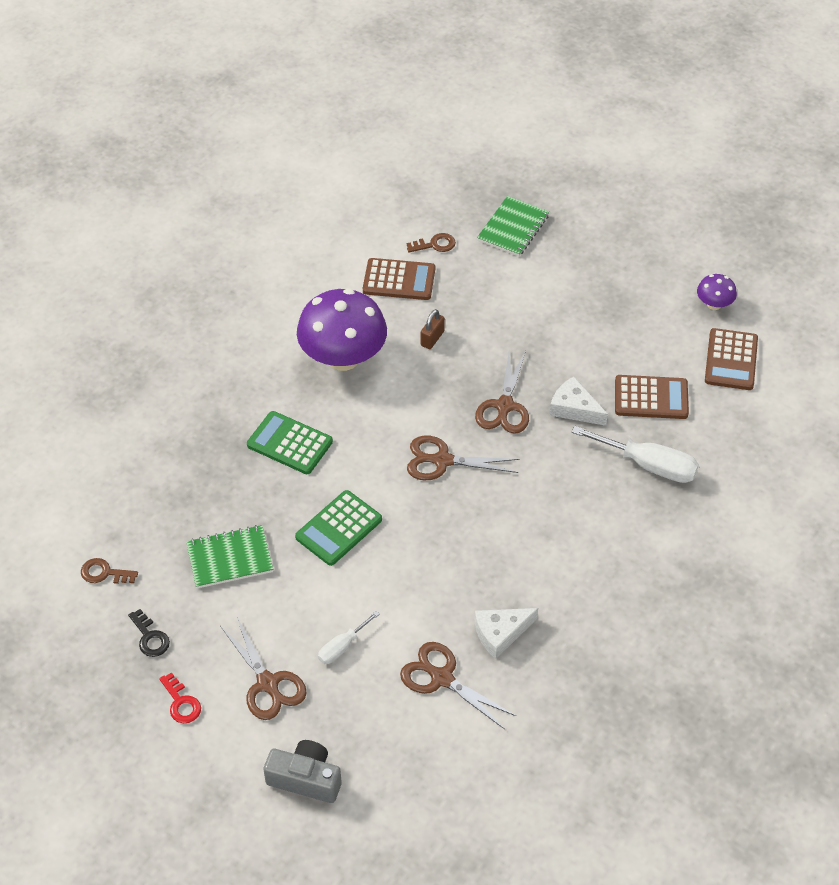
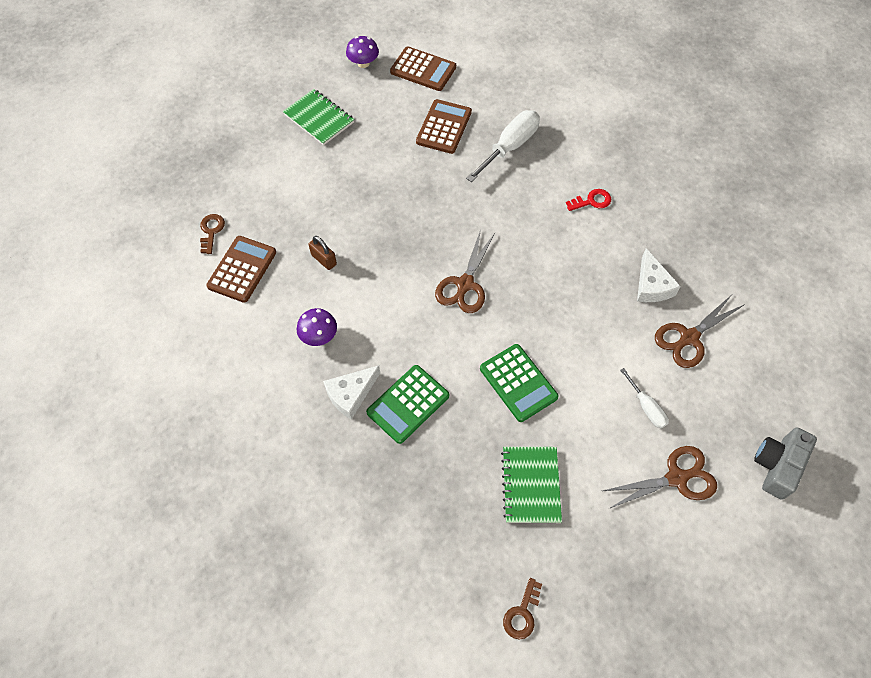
camera: 75 degrees left, 10 degrees up
black key [128,609,170,657] -> none
red key [159,672,201,723] -> red key moved to [566,189,611,211]
purple mushroom [297,288,387,371] -> purple mushroom [297,308,337,346], size x0.45
brown scissors [475,351,529,434] -> none
green notebook [477,196,549,257] -> green notebook moved to [283,89,354,145]
white cheese [549,376,608,426] -> white cheese moved to [323,365,380,420]

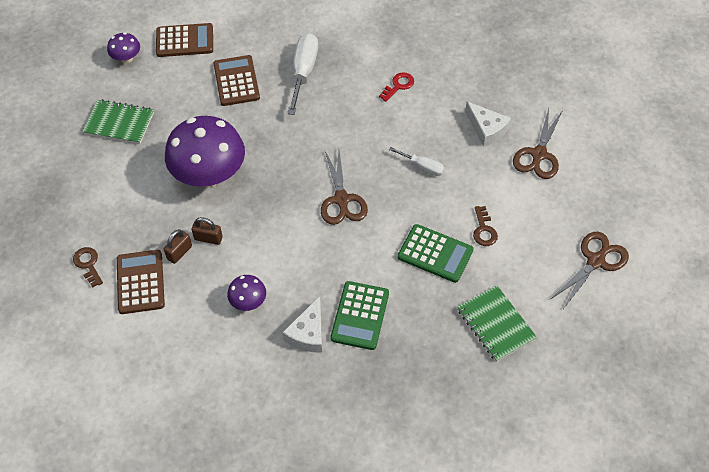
camera: 30 degrees left, 5 degrees down
brown key [503,578,542,639] -> brown key moved to [473,206,498,246]
white screwdriver [620,368,669,428] -> white screwdriver moved to [389,147,444,176]
grey camera [754,427,817,500] -> none
none -> brown padlock [164,229,192,264]
none -> purple mushroom [165,116,245,187]

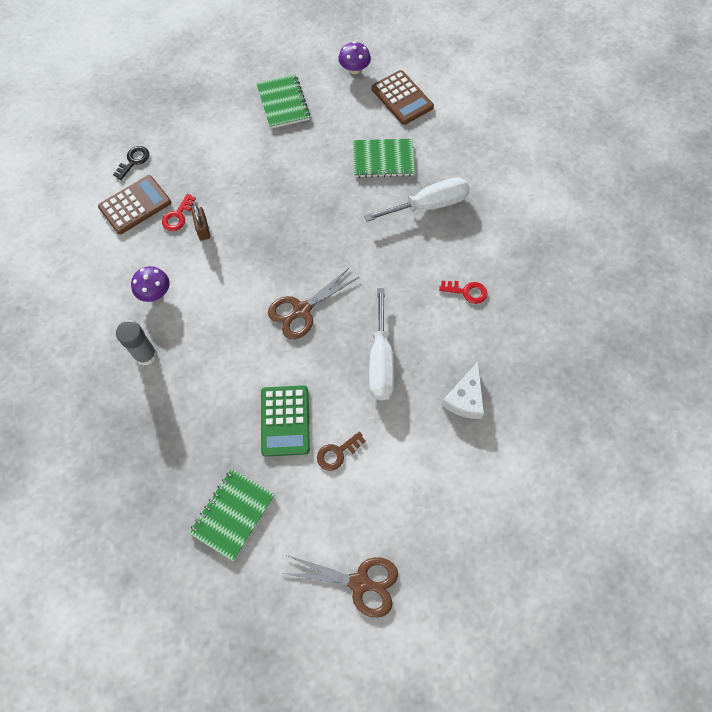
camera: 60 degrees right, 10 degrees up
brown key [73,247,103,288] -> black key [113,146,149,180]
brown padlock [164,229,192,264] -> red key [162,194,196,231]
purple mushroom [165,116,245,187] -> none
brown calculator [213,55,260,106] -> green notebook [353,139,415,178]
white cheese [282,296,322,352] -> grey glue stick [116,320,157,366]
green calculator [331,281,389,350] -> none
white screwdriver [389,147,444,176] -> white screwdriver [369,288,395,400], size x1.80
brown scissors [513,108,563,179] -> none

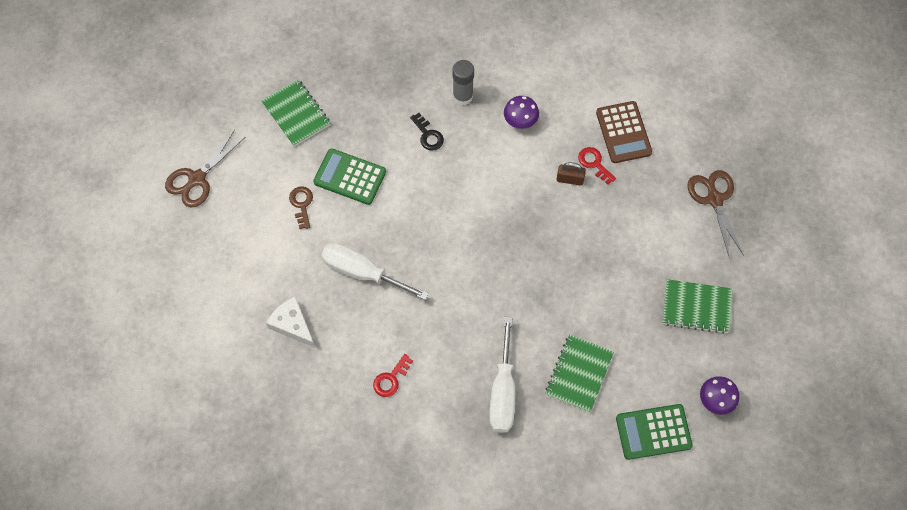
camera: 115 degrees right, 0 degrees up
black key [113,146,149,180] -> black key moved to [410,113,444,151]
brown scissors [268,267,359,339] -> brown scissors moved to [687,170,744,258]
brown calculator [372,70,434,125] -> green calculator [616,404,693,460]

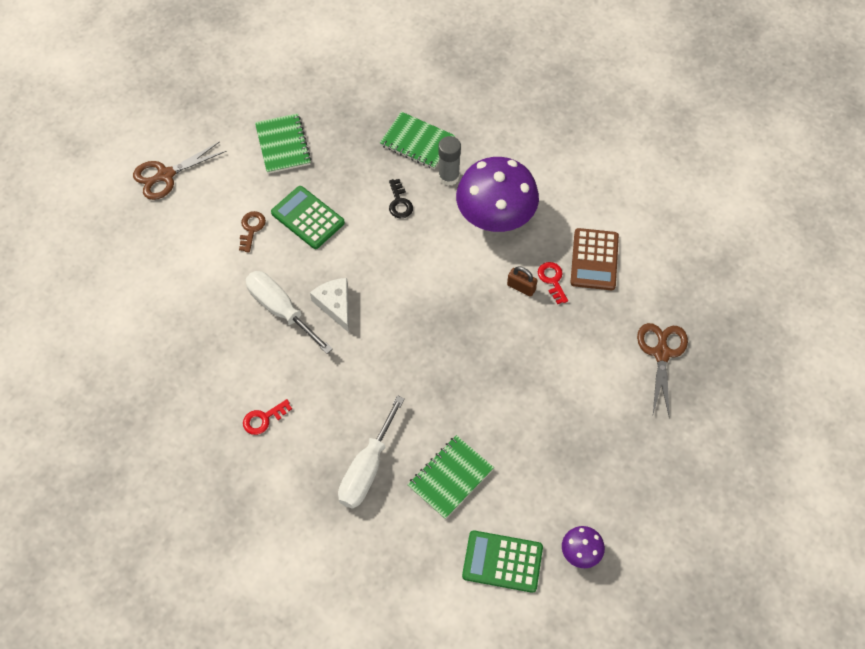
camera: 20 degrees right, 5 degrees down
white cheese [266,296,315,347] -> white cheese moved to [310,278,349,333]
purple mushroom [504,96,539,129] -> purple mushroom [456,157,539,232], size x2.20
green notebook [663,279,732,334] -> green notebook moved to [380,112,455,169]

